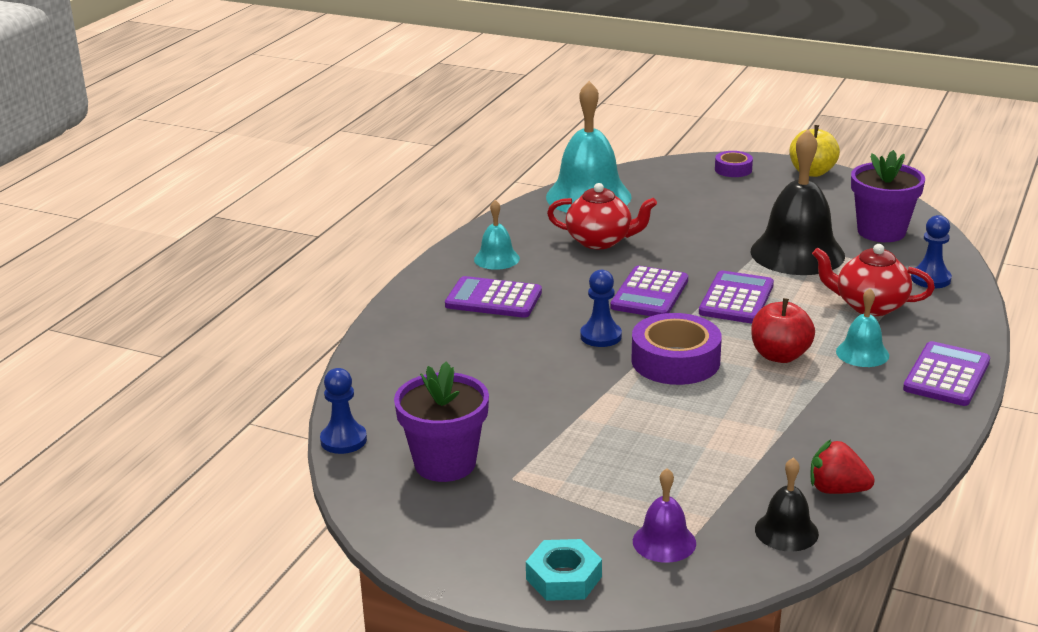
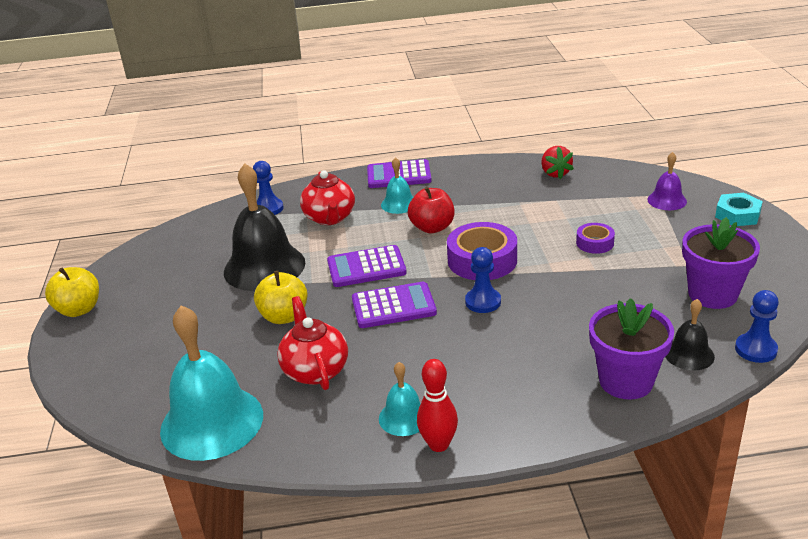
camera: 120 degrees left, 5 degrees up
purple calculator [445,276,542,318] -> none
purple tape [715,151,753,177] -> purple tape moved to [576,223,615,254]
black bell [755,458,819,552] -> black bell moved to [665,299,715,371]
purple flower pot [851,150,925,242] -> purple flower pot moved to [589,298,674,400]
none -> yellow apple [254,271,308,324]
none -> red bowling pin [417,359,458,452]

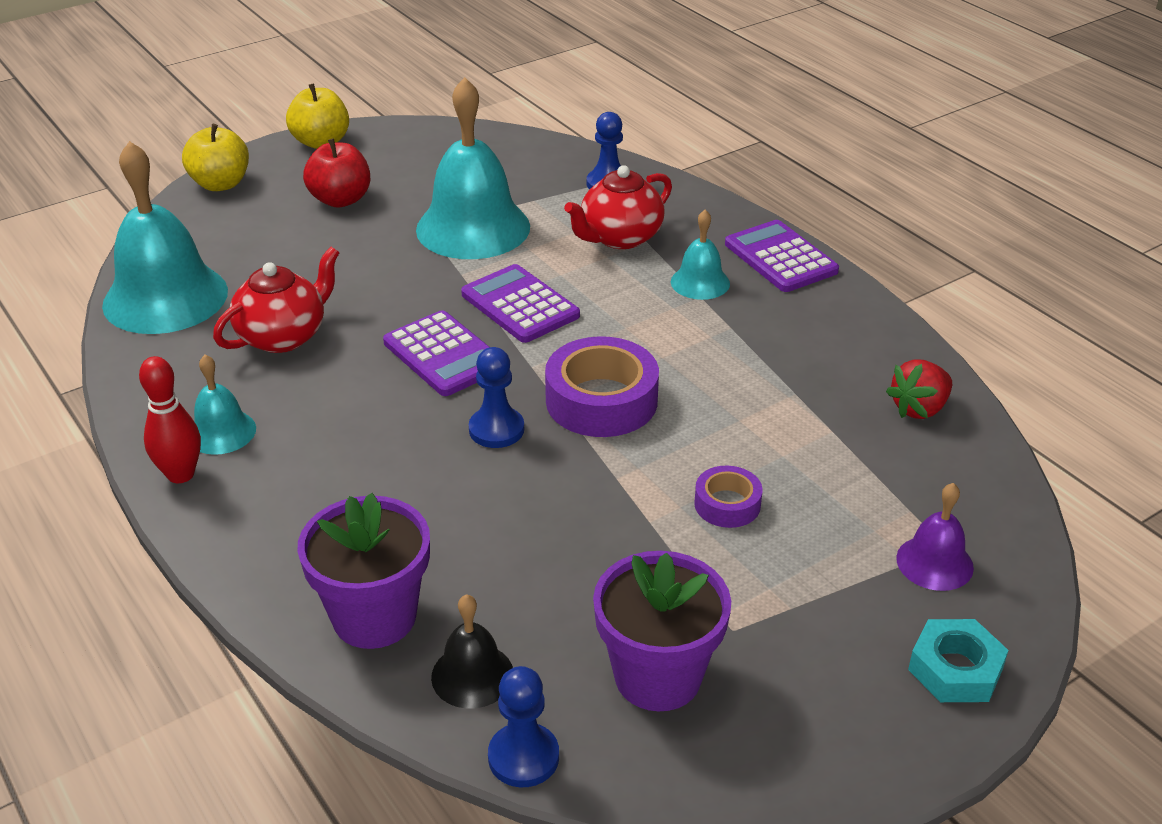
camera: 60 degrees right, 5 degrees up
black bell [224,163,306,291] -> turquoise bell [416,77,530,259]
yellow apple [254,271,308,324] -> yellow apple moved to [182,124,249,191]
red apple [408,187,455,233] -> red apple moved to [303,138,370,208]

